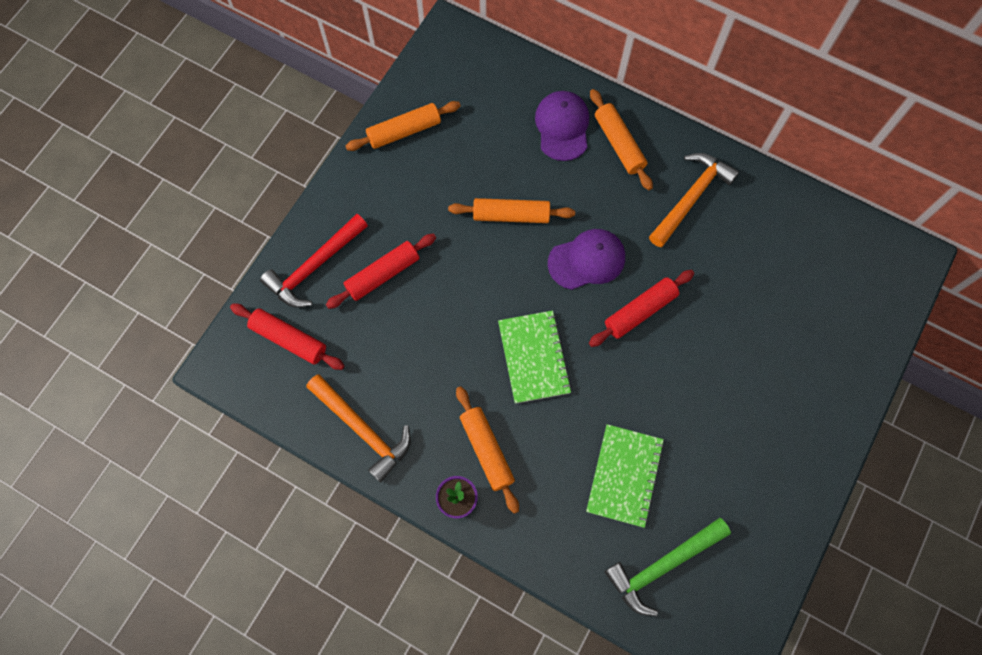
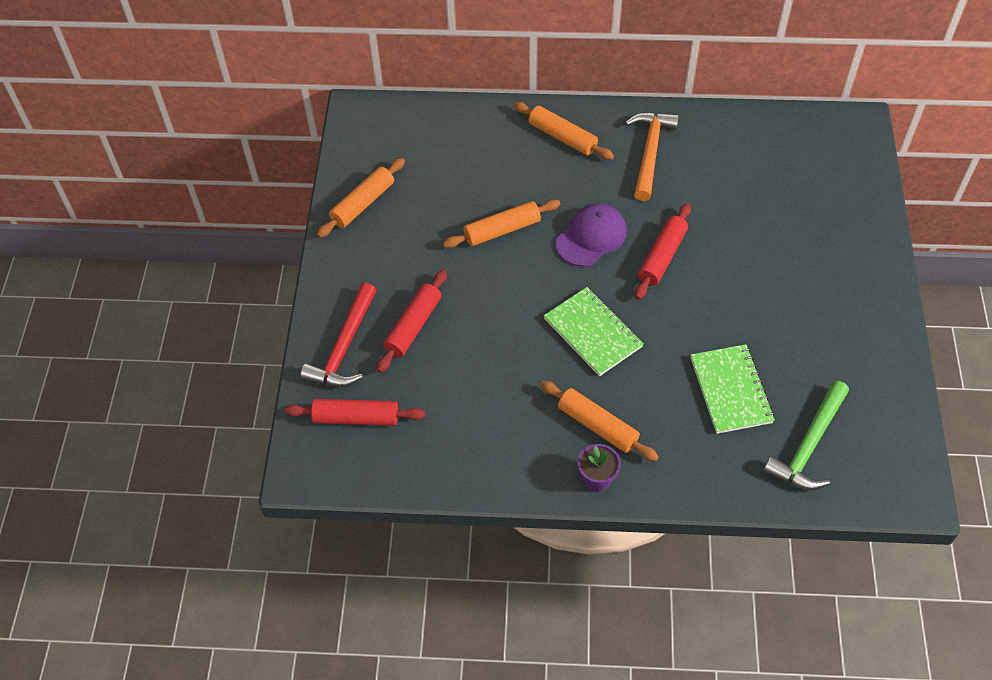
camera: 25 degrees left, 15 degrees down
orange hammer [306,374,411,483] -> none
purple cap [535,91,589,161] -> none

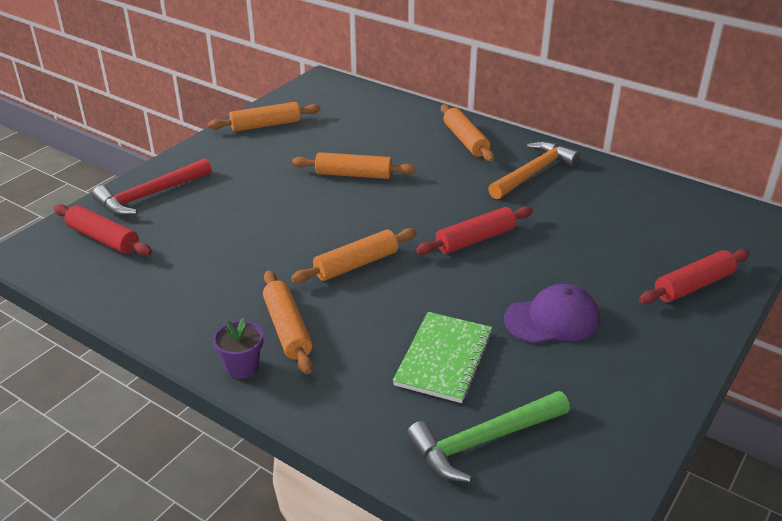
camera: 30 degrees right, 20 degrees down
red rolling pin [377,270,447,373] -> red rolling pin moved to [639,249,750,304]
green notebook [544,287,644,376] -> orange rolling pin [291,228,417,283]
purple cap [555,203,627,267] -> purple cap moved to [504,284,600,344]

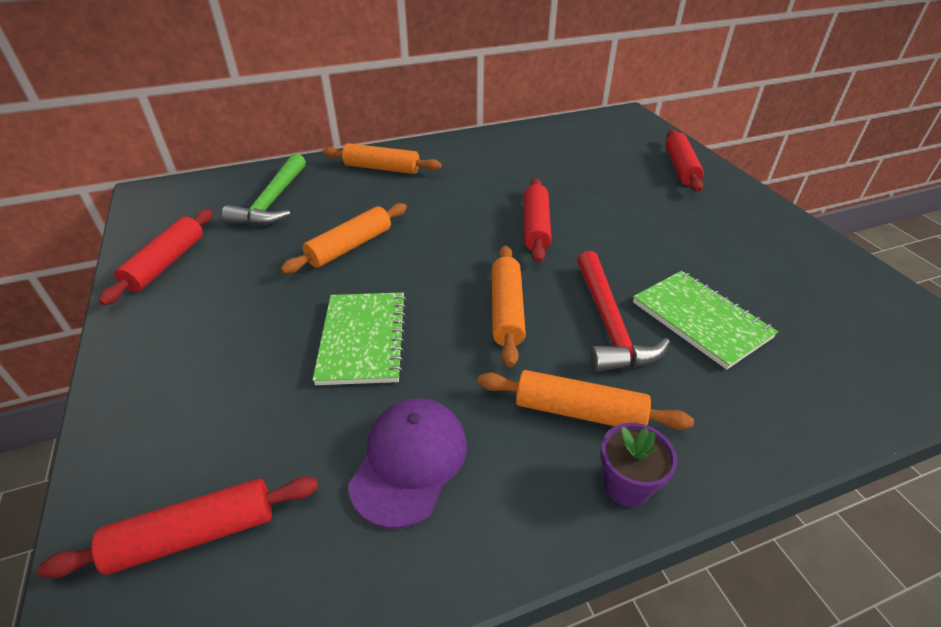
camera: 55 degrees left, 5 degrees up
red hammer [92,158,212,216] -> red hammer moved to [577,251,670,372]
orange rolling pin [208,102,321,132] -> red rolling pin [98,209,213,305]
green hammer [407,391,570,482] -> green hammer moved to [222,153,306,226]
orange hammer [488,141,580,199] -> none
purple cap [504,284,600,344] -> purple cap moved to [348,399,467,529]
none -> green notebook [313,292,407,385]

